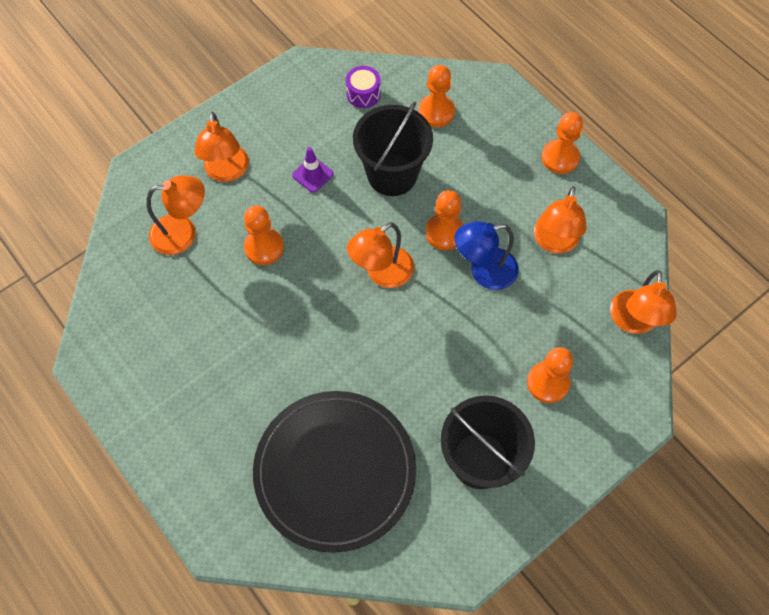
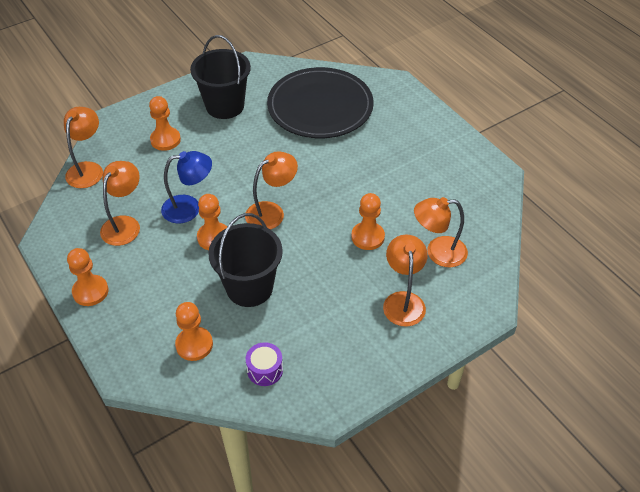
camera: 175 degrees left, 15 degrees down
purple traffic cone [292,147,334,193] -> none

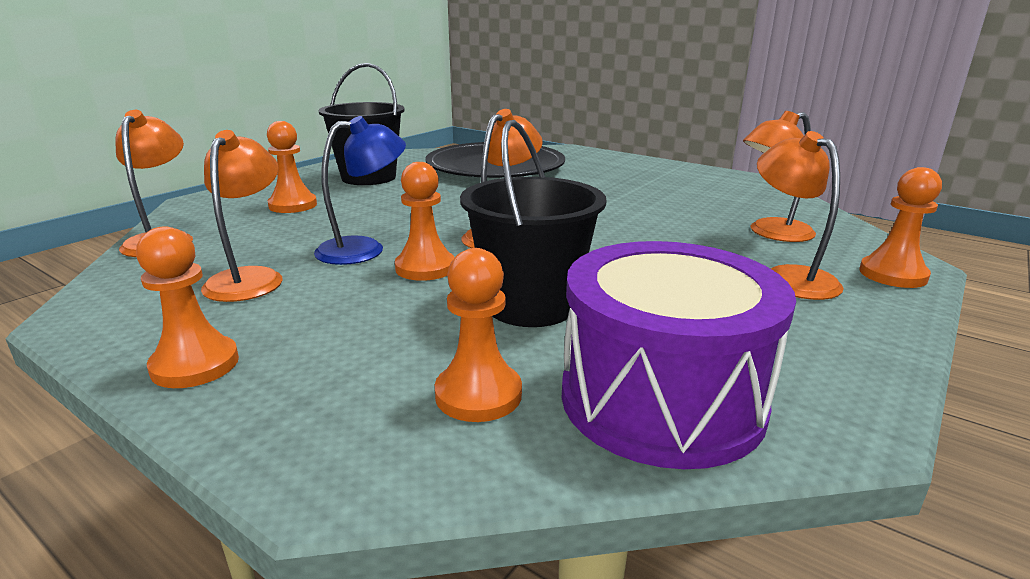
camera: 20 degrees left, 25 degrees down
purple drum [246,342,283,386] -> purple drum [562,241,796,469], size x2.41
orange pawn [351,193,385,250] -> orange pawn moved to [859,167,942,288]

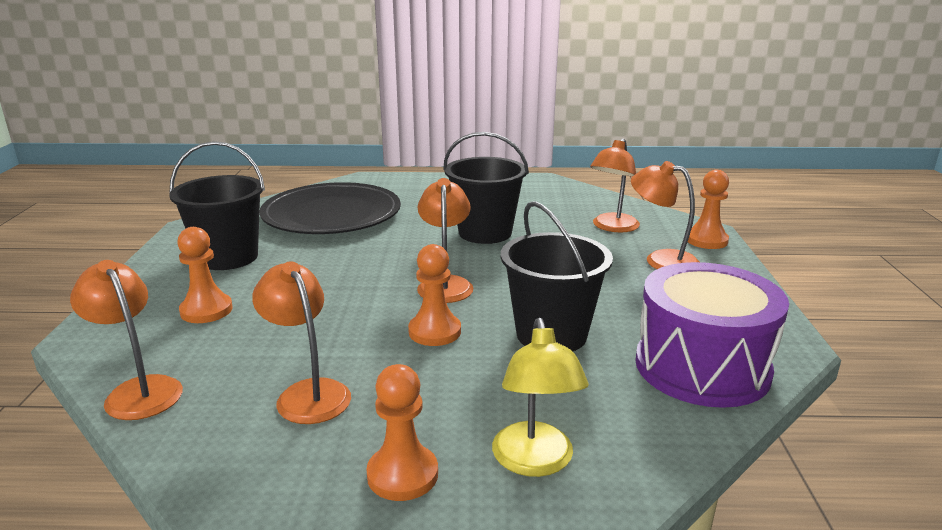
camera: 35 degrees left, 0 degrees up
blue lamp [314,116,406,265] -> none
orange pawn [435,248,522,422] -> none
none -> black bucket [443,132,529,244]
none -> yellow lamp [492,318,589,477]

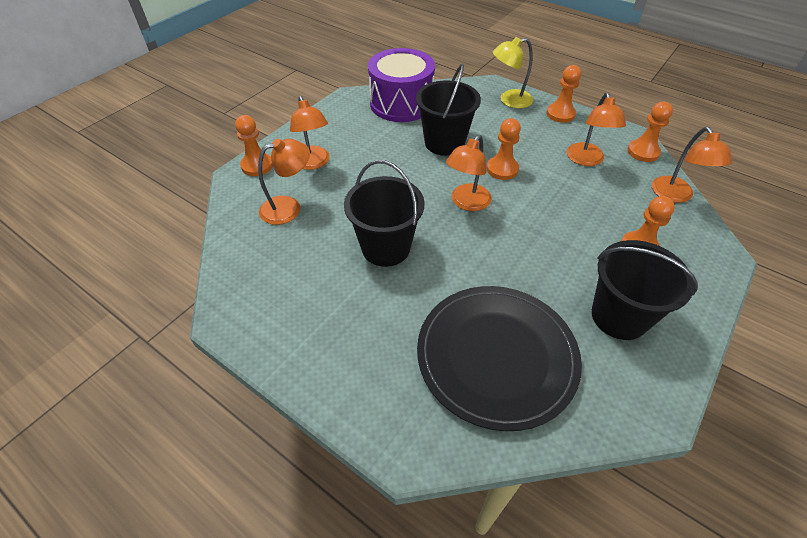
camera: 145 degrees left, 25 degrees up
yellow lamp [492,318,589,477] -> yellow lamp turned 135 degrees counterclockwise [493,37,533,108]
none -> orange pawn [627,102,673,162]

